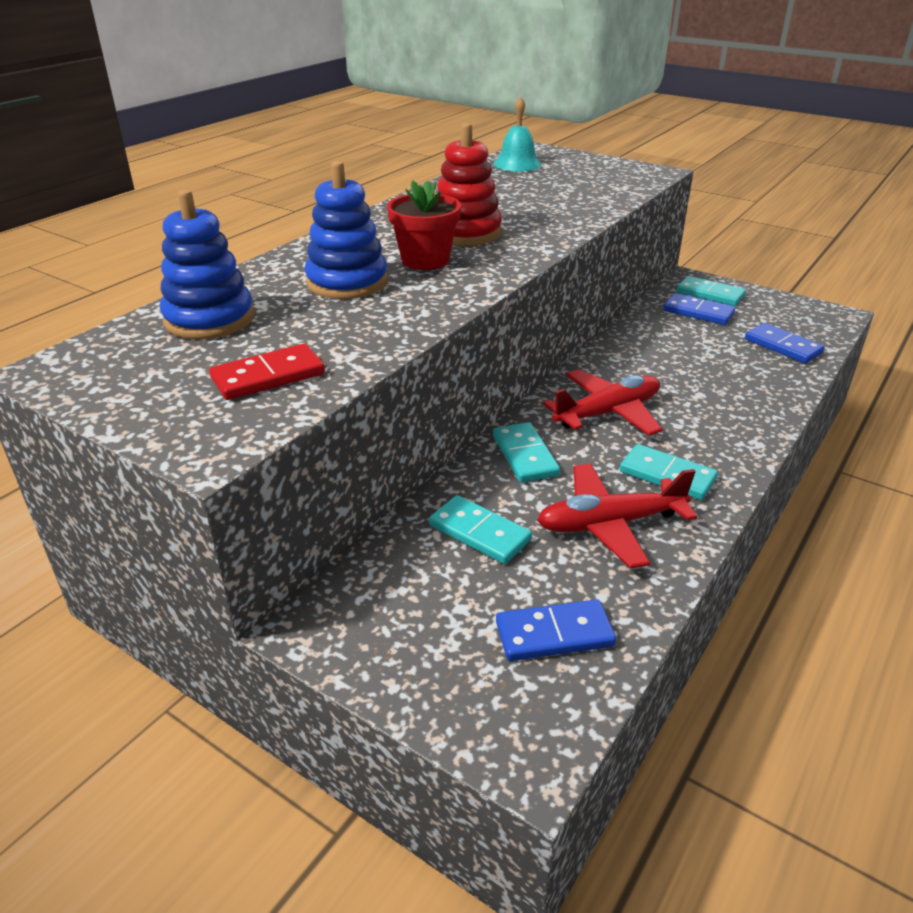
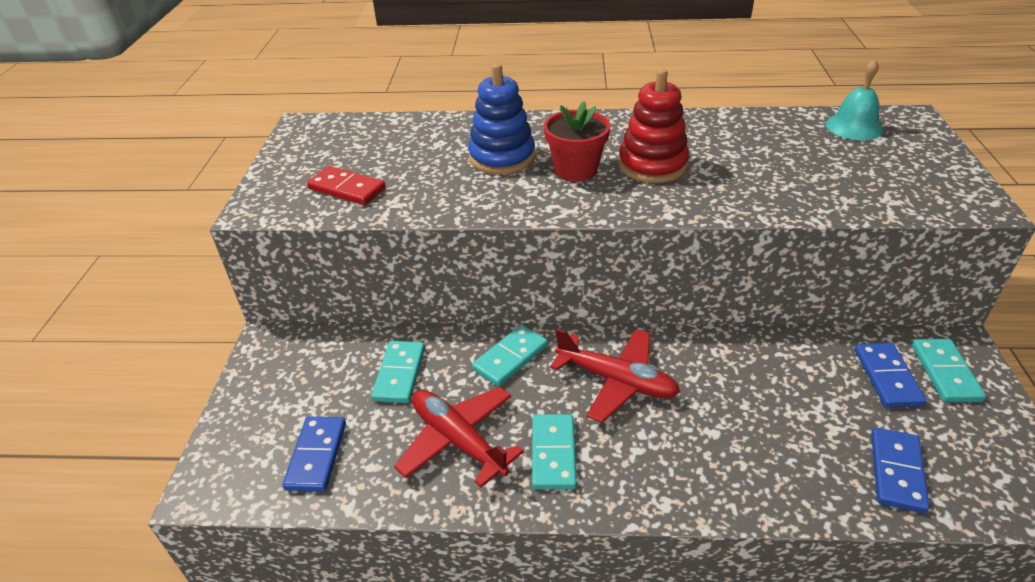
camera: 60 degrees right, 5 degrees up
blue stacking toy [160,189,254,339] -> none
blue domino [496,599,616,661] -> blue domino turned 45 degrees clockwise [283,417,346,492]

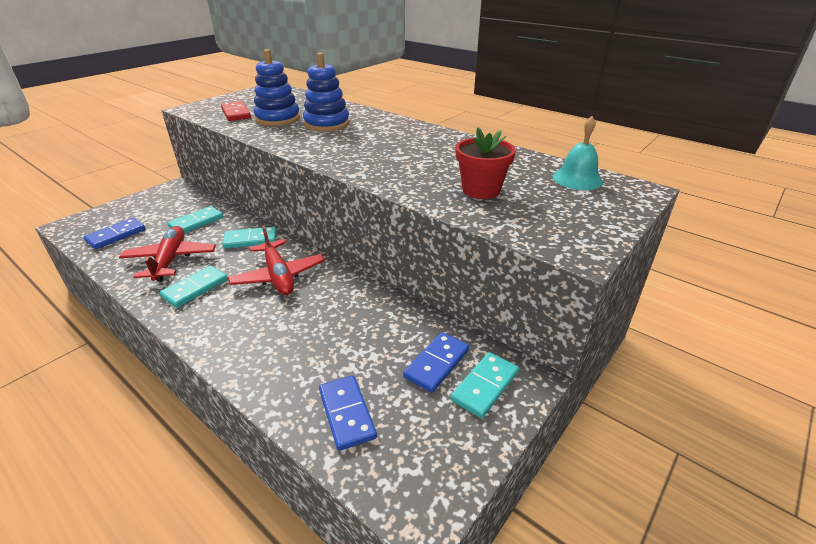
camera: 35 degrees right, 5 degrees down
red flower pot [544,101,611,182] -> red flower pot moved to [456,128,516,199]
red stacking toy [618,69,689,183] -> none
blue domino [871,427,930,513] -> blue domino turned 75 degrees counterclockwise [319,375,377,451]
none -> blue stacking toy [253,49,300,126]

